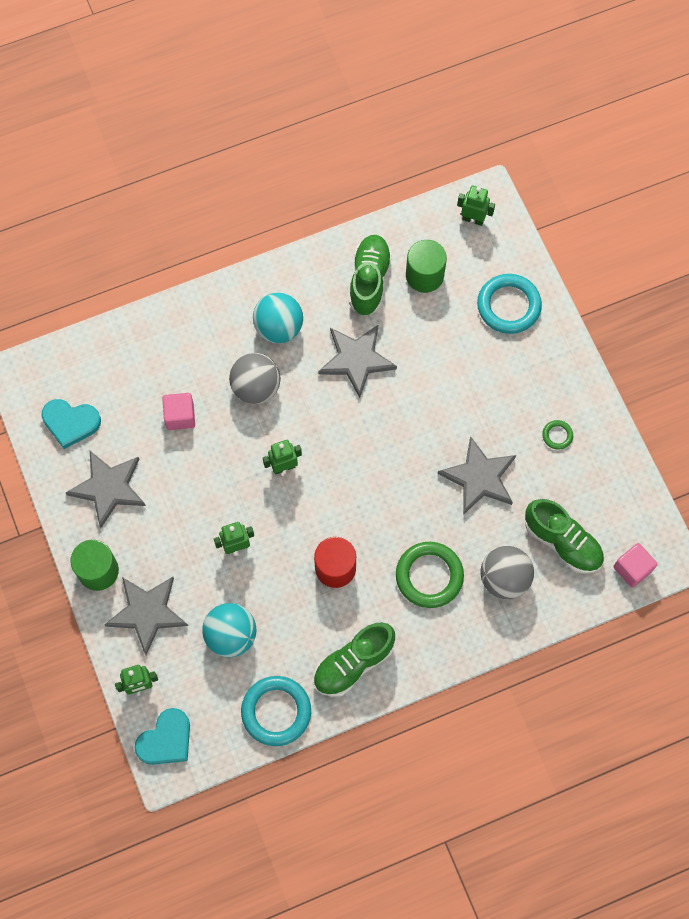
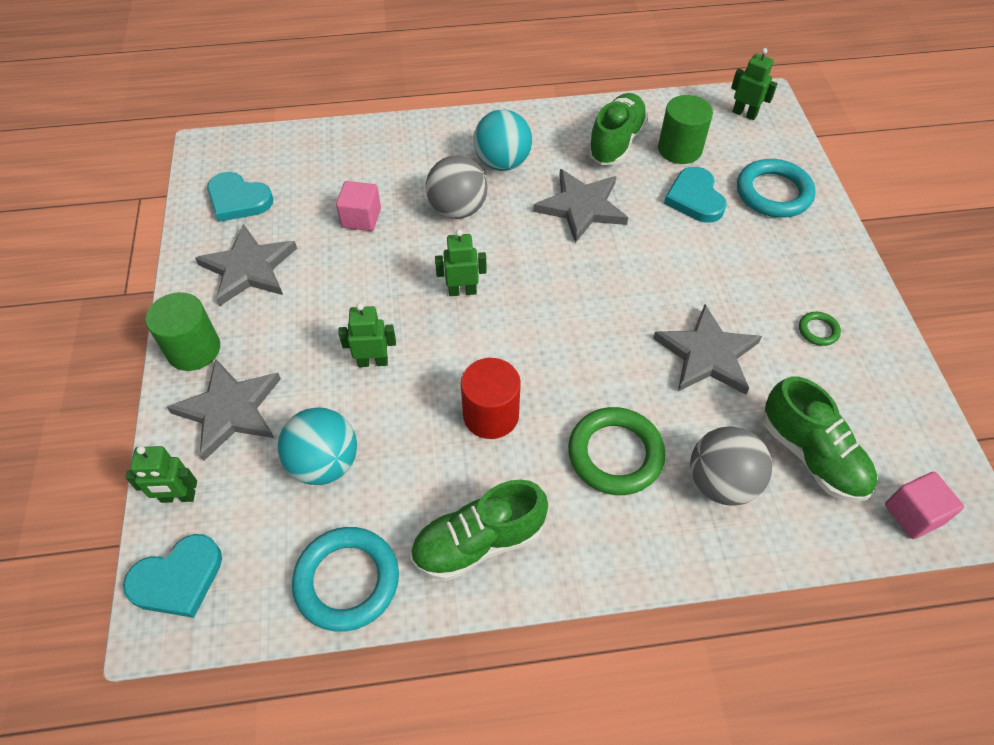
camera: 15 degrees right, 15 degrees down
none -> turquoise heart [664,167,727,223]

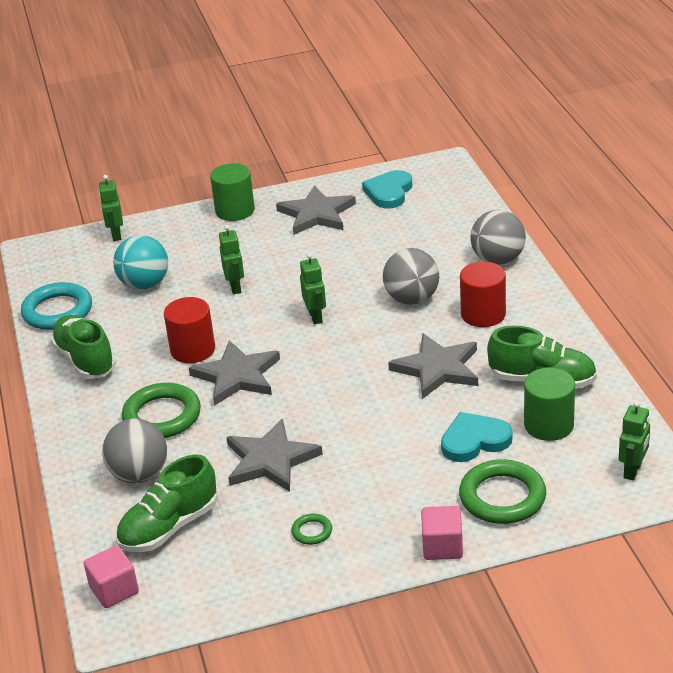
camera: 85 degrees right, 20 degrees down
turquoise heart [123,534,222,618] -> none
grey star [167,359,281,461] -> grey star moved to [189,340,280,406]
pink cube [336,181,381,231] -> pink cube moved to [421,506,463,560]
turquoise ball [473,109,532,171] -> red cylinder [460,262,506,327]
turquoise ring [737,159,815,217] -> green ring [459,459,546,524]
none -> grey ball [471,210,526,265]

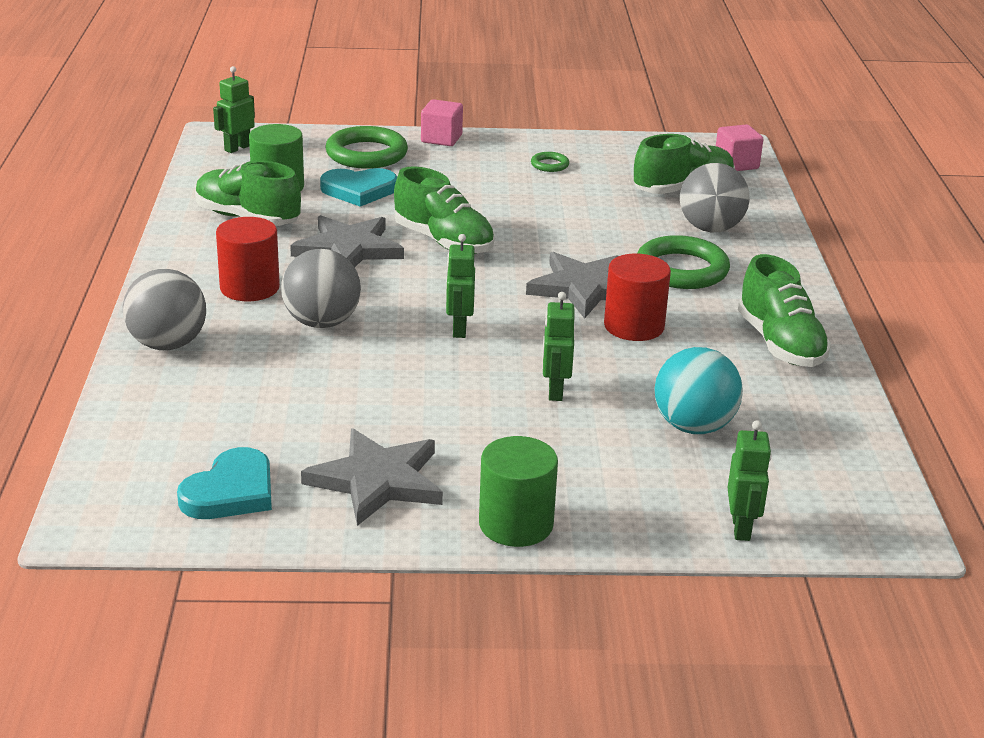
camera: 170 degrees left, 5 degrees down
turquoise ring [21,282,92,330] -> none
grey star [226,419,323,492] -> none
none -> green shoe [394,166,495,254]

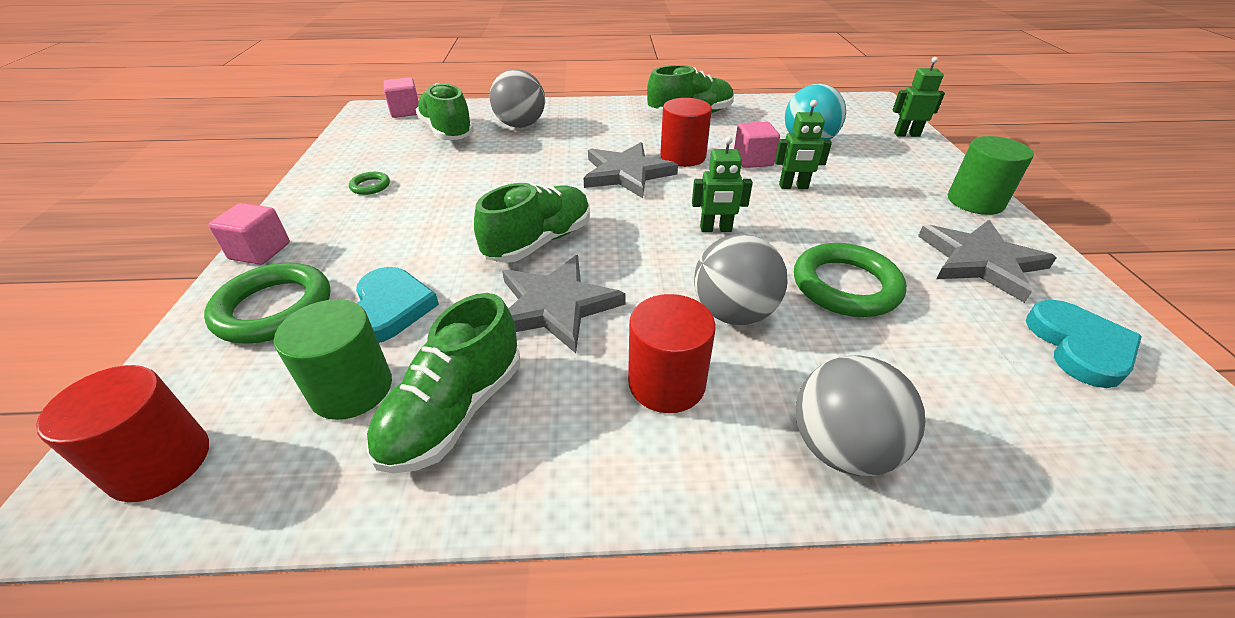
camera: 90 degrees left, 10 degrees up
turquoise heart [177,447,272,519] -> turquoise heart turned 60 degrees clockwise [1026,300,1142,388]
green robot [213,66,255,153] -> red cylinder [36,365,209,502]
green ring [637,235,730,289] -> green ring moved to [794,243,907,317]
none -> pink cube [734,122,780,168]

